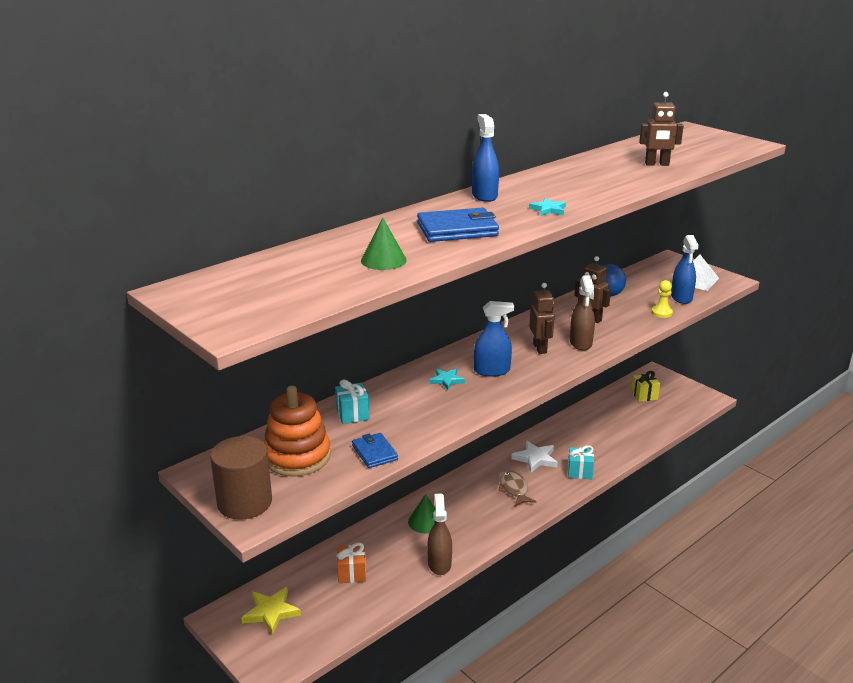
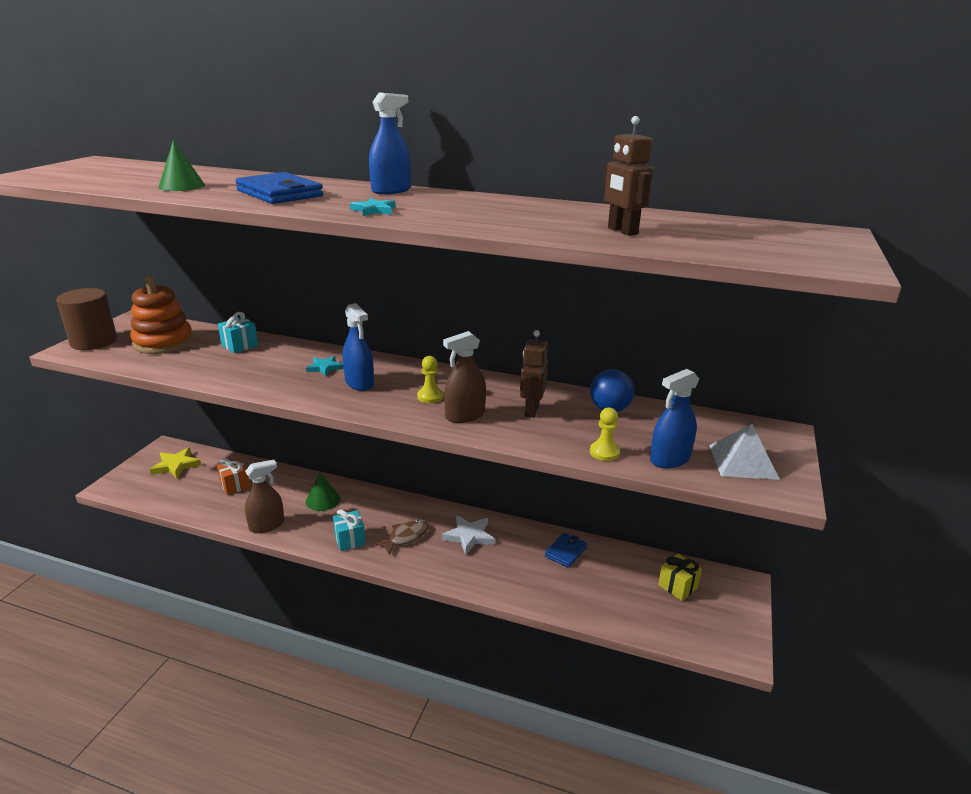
camera: 60 degrees right, 0 degrees up
blue wallet [352,433,398,468] -> blue wallet moved to [545,533,587,568]
brown robot [529,283,555,354] -> yellow pawn [417,356,443,403]
turquoise gift [568,445,594,479] -> turquoise gift moved to [333,509,366,551]

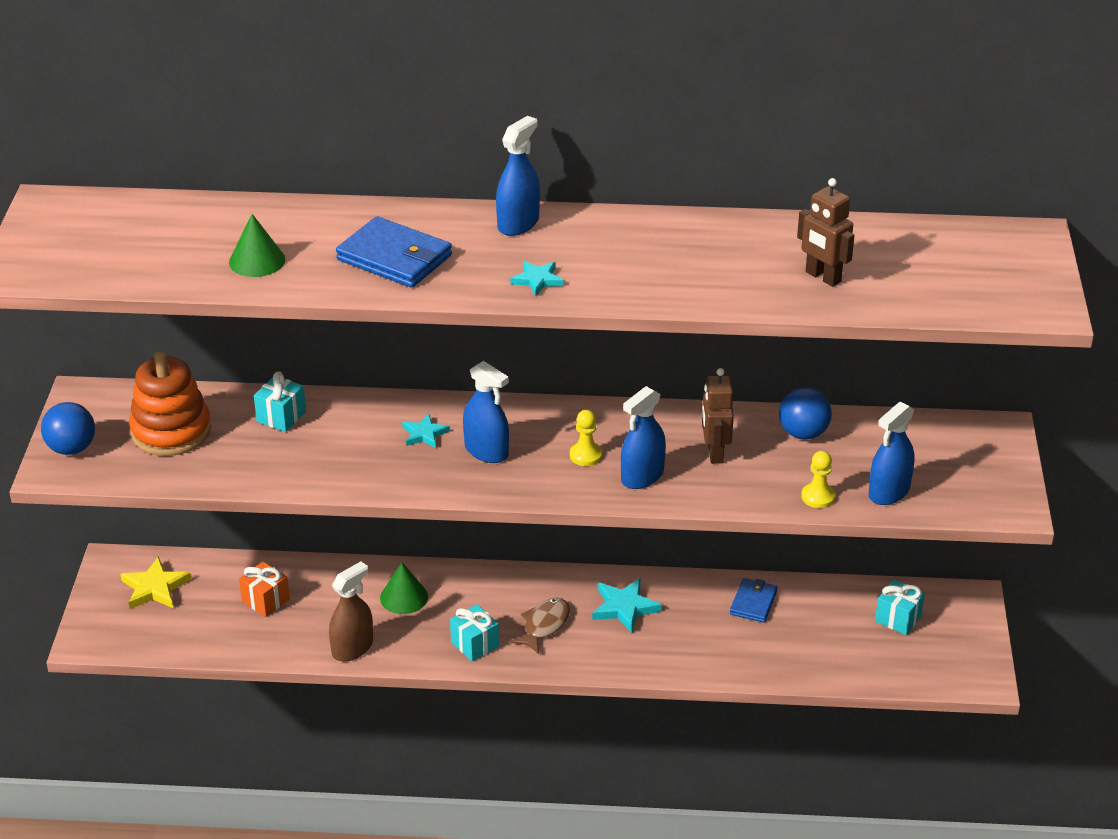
camera: 15 degrees left, 10 degrees up
brown cylinder [56,288,117,350] -> blue ball [41,402,95,455]
white star [442,515,495,555] -> turquoise star [592,578,662,633]
brown spray bottle [443,331,486,423] -> blue spray bottle [621,386,666,489]
yellow gift [658,554,702,601] -> turquoise gift [875,579,925,635]
white pyramid [709,424,780,480] -> none

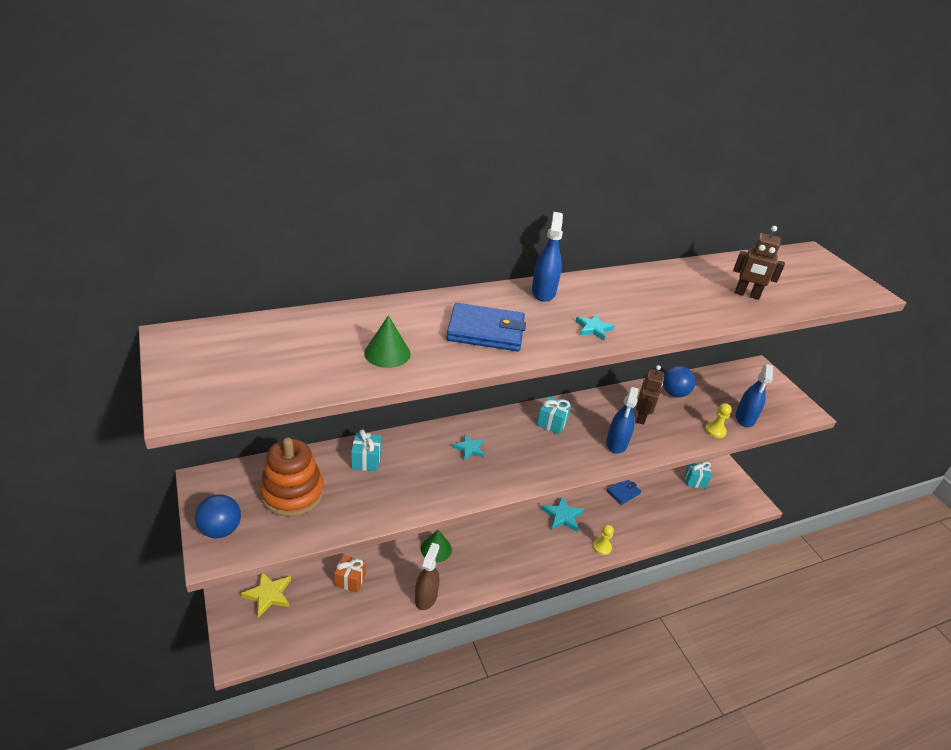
camera: 30 degrees left, 0 degrees up
turquoise gift [450,604,499,661] -> turquoise gift moved to [537,396,571,434]
blue spray bottle [463,361,509,463] -> none
brown fish [510,597,570,654] -> none
yellow pawn [570,410,602,466] -> yellow pawn moved to [593,525,614,555]
brown robot [702,368,734,464] -> brown robot turned 135 degrees counterclockwise [636,365,664,425]
blue wallet [730,578,778,623] -> blue wallet turned 60 degrees clockwise [607,480,641,505]

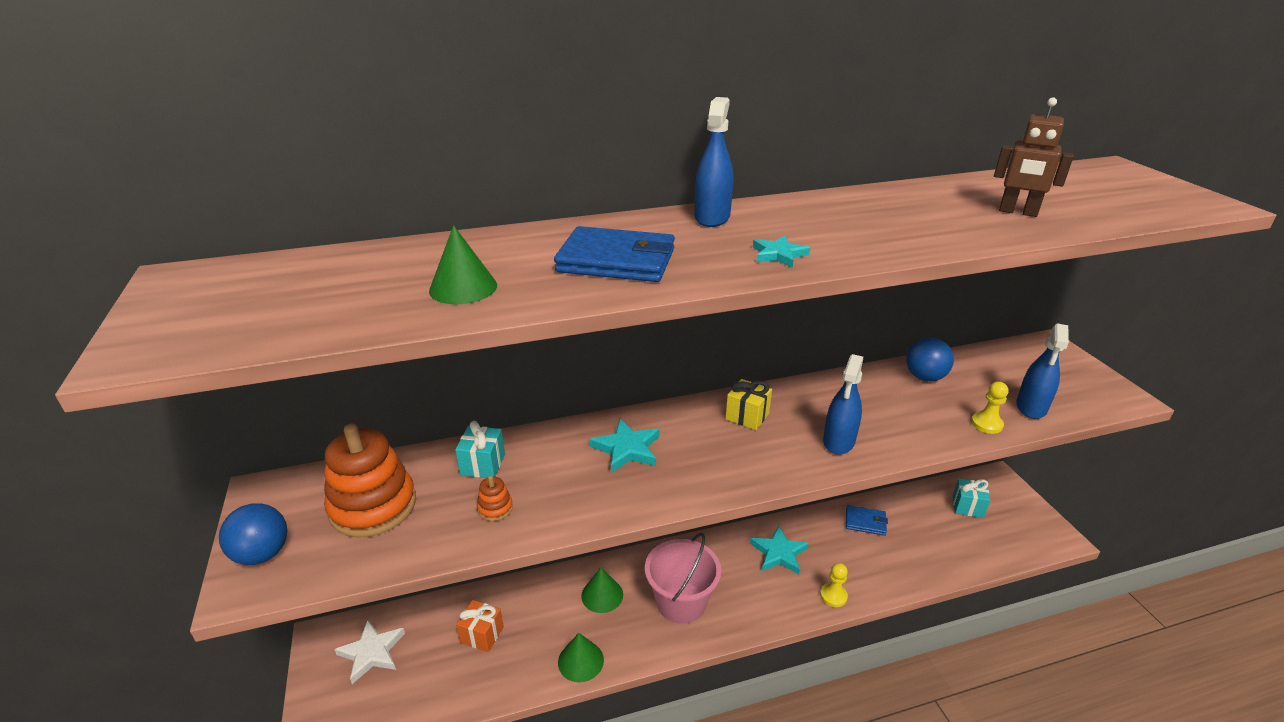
camera: 10 degrees right, 5 degrees down
yellow star [241,573,291,618] -> white star [334,620,405,684]
brown spray bottle [415,543,439,610] -> green cone [558,633,604,682]
turquoise star [452,434,484,460] -> turquoise star [589,419,659,473], size x1.57
turquoise gift [537,396,571,434] -> yellow gift [725,379,772,430]
blue wallet [607,480,641,505] -> blue wallet turned 45 degrees clockwise [846,505,888,536]
brown robot [636,365,664,425] -> none
none -> orange stacking toy [477,476,513,521]
none -> pink bucket [645,533,721,624]

